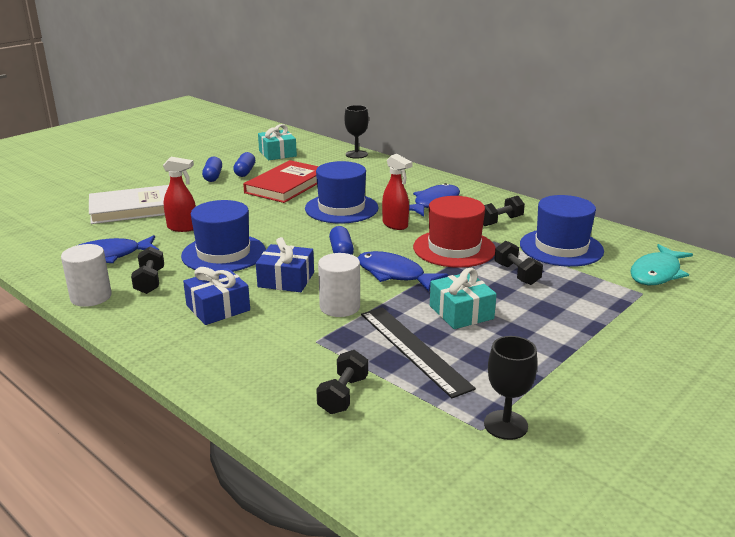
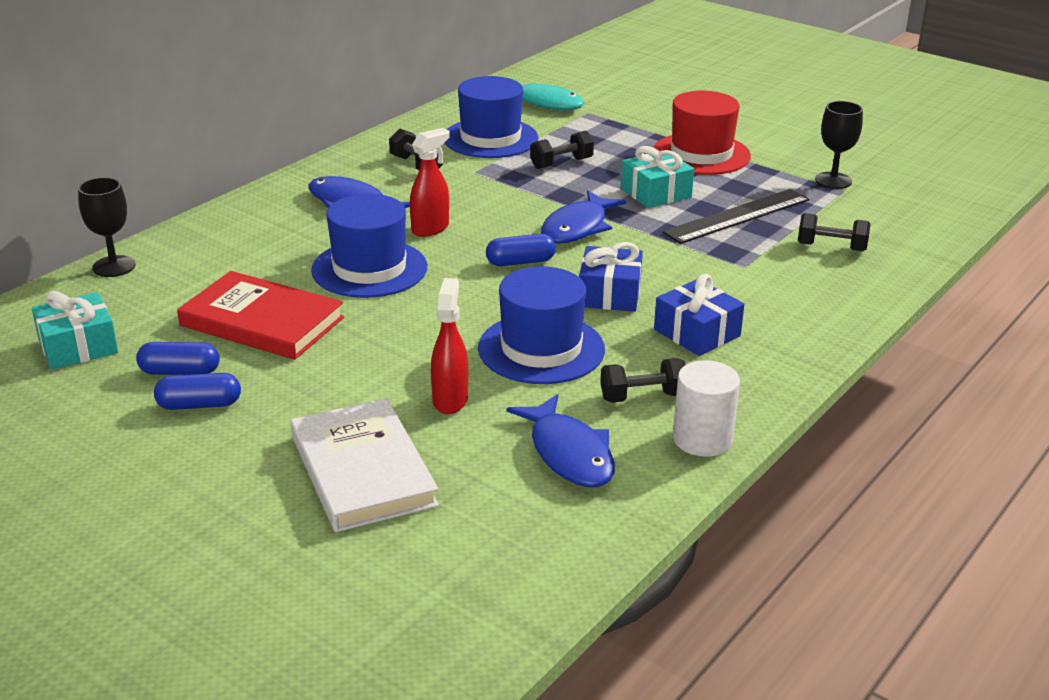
camera: 95 degrees left, 5 degrees up
white cylinder [318,253,360,317] -> none
red hat [413,196,496,268] -> red hat moved to [653,91,751,175]

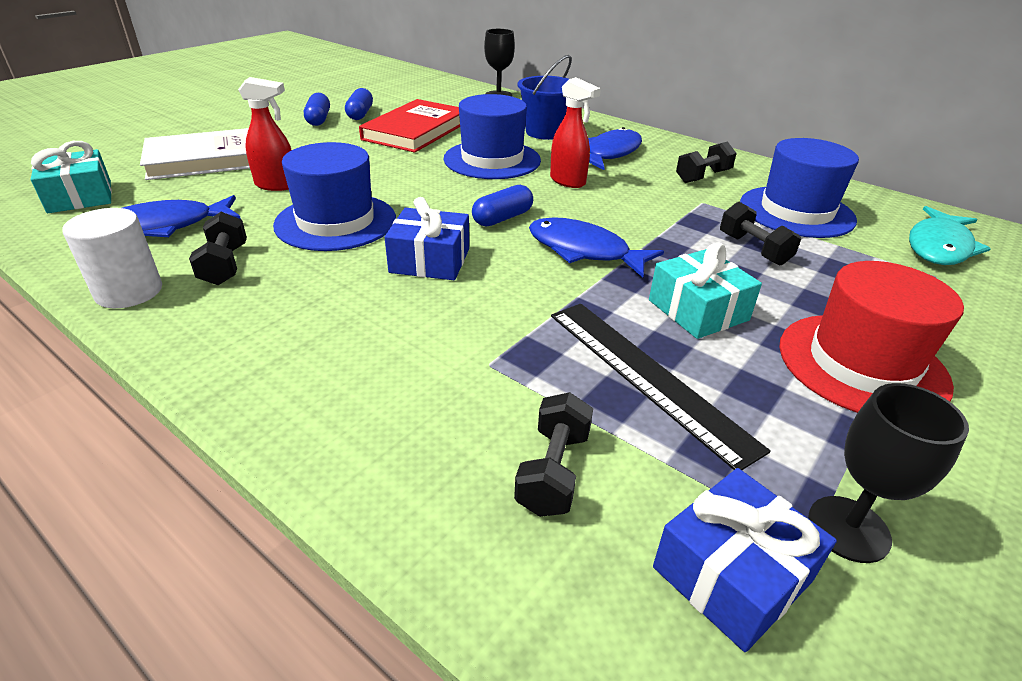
camera: 90 degrees right, 5 degrees up
turquoise gift [32,291,118,370] -> turquoise gift moved to [31,141,112,213]
blue capsule [486,234,556,266] -> blue capsule turned 60 degrees clockwise [472,185,533,226]
blue gift [654,274,744,356] -> blue gift moved to [653,468,837,652]
none -> blue bucket [518,55,572,140]

